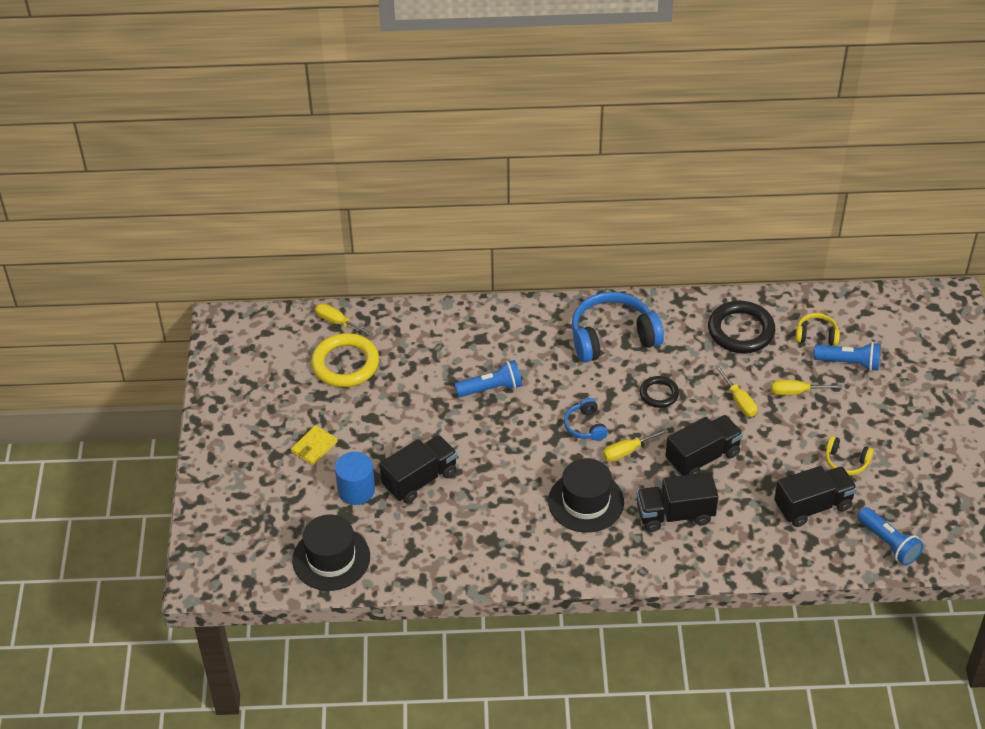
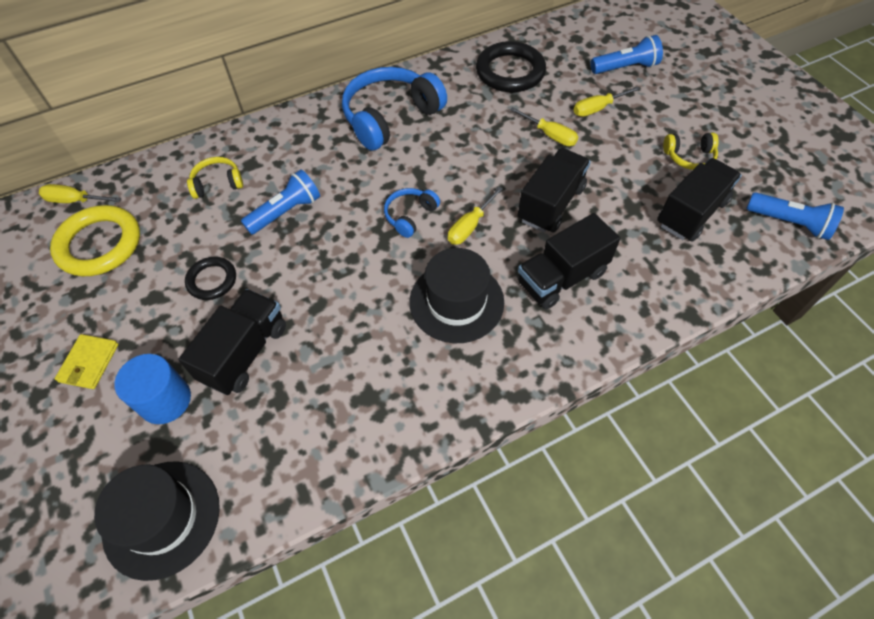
camera: 25 degrees left, 10 degrees up
blue headphones [564,398,608,441] -> blue headphones turned 75 degrees clockwise [384,188,440,238]
black ring [640,376,679,408] -> black ring moved to [185,257,236,300]
yellow headphones [795,313,840,346] -> yellow headphones moved to [187,157,243,199]

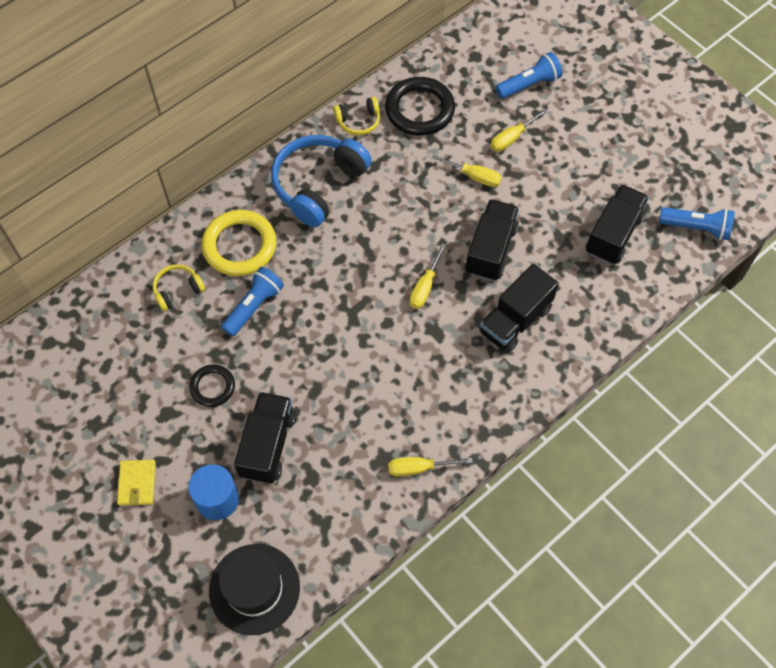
camera: 15 degrees left, 5 degrees up
yellow screwdriver [39,184,121,203] -> yellow screwdriver moved to [388,457,473,477]
yellow ring [50,205,140,276] -> yellow ring moved to [202,210,276,276]
blue headphones [384,188,440,238] -> none
black hat [409,248,504,343] -> none
yellow headphones [663,133,719,170] -> yellow headphones moved to [333,97,380,135]

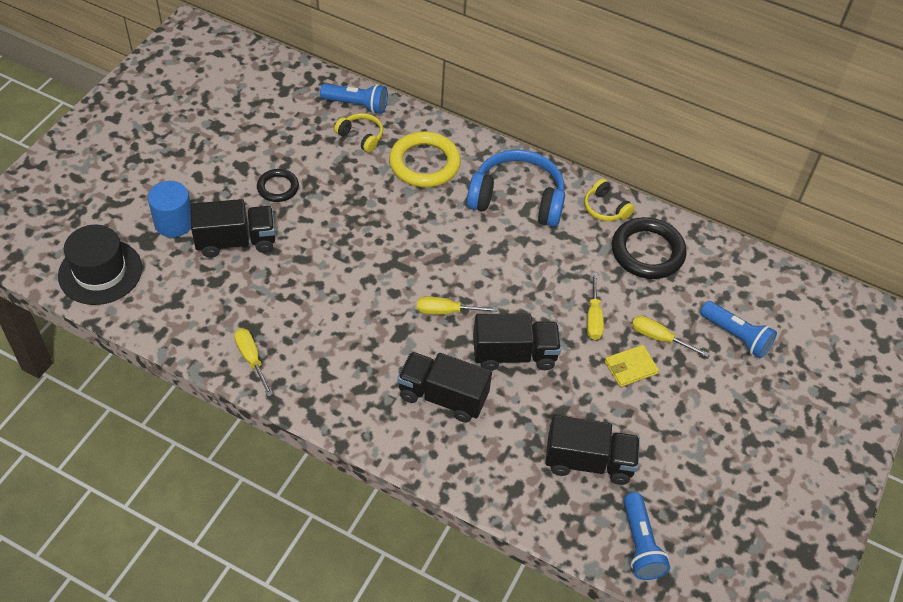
camera: 65 degrees right, 10 degrees down
yellow wallet [117,460,156,506] -> yellow wallet moved to [605,345,659,387]
blue flashlight [221,267,284,337] -> blue flashlight moved to [320,84,388,114]

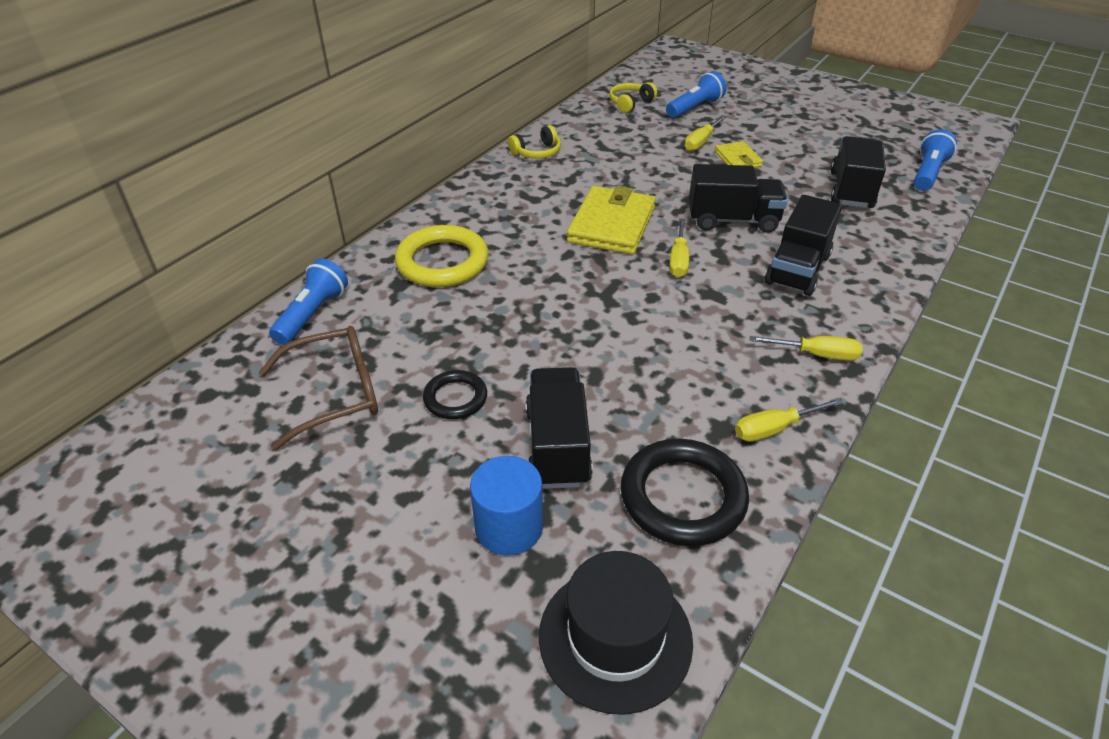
camera: 80 degrees left, 10 degrees down
yellow headphones [334,113,383,153] -> yellow headphones moved to [609,82,657,113]
blue headphones [467,149,565,227] -> none
black truck [473,313,561,371] -> black truck turned 90 degrees clockwise [689,164,788,233]
yellow screwdriver [587,273,604,340] -> yellow screwdriver moved to [750,336,863,361]
black ring [612,217,687,279] -> black ring moved to [621,439,749,546]
blue flashlight [623,492,670,580] -> blue flashlight turned 60 degrees counterclockwise [914,129,957,191]
none -> brown glasses [259,326,378,450]
none -> yellow wallet [567,186,656,255]

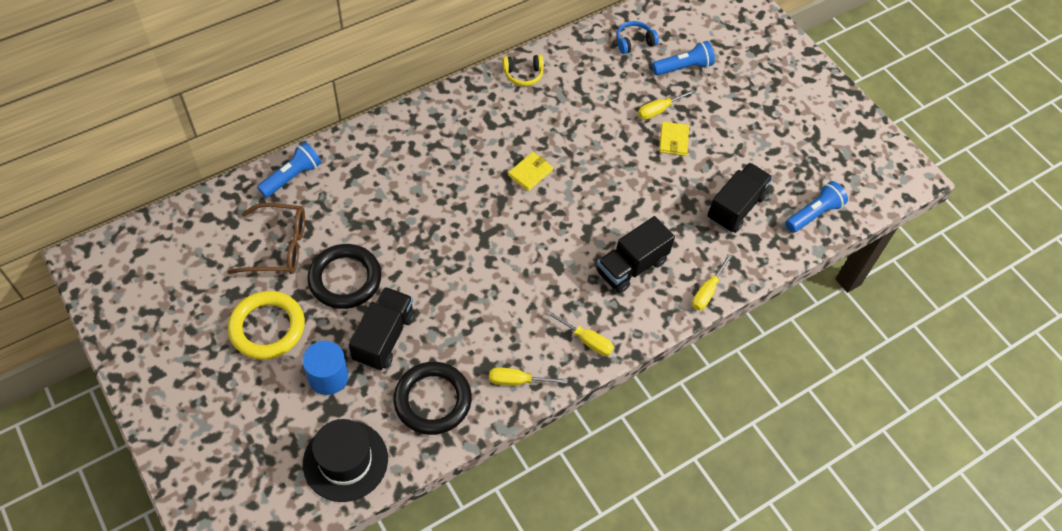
camera: 20 degrees right, 15 degrees up
yellow ring [395,225,489,287] -> yellow ring moved to [228,291,305,360]
black ring [423,370,487,419] -> black ring [307,244,382,309], size x1.75
yellow wallet [567,186,656,255] -> yellow wallet [508,152,553,191], size x0.53
yellow headphones [609,82,657,113] -> blue headphones [616,21,659,54]
yellow screwdriver [669,218,689,277] -> yellow screwdriver moved to [692,254,732,311]
black truck [689,164,788,233] -> none

